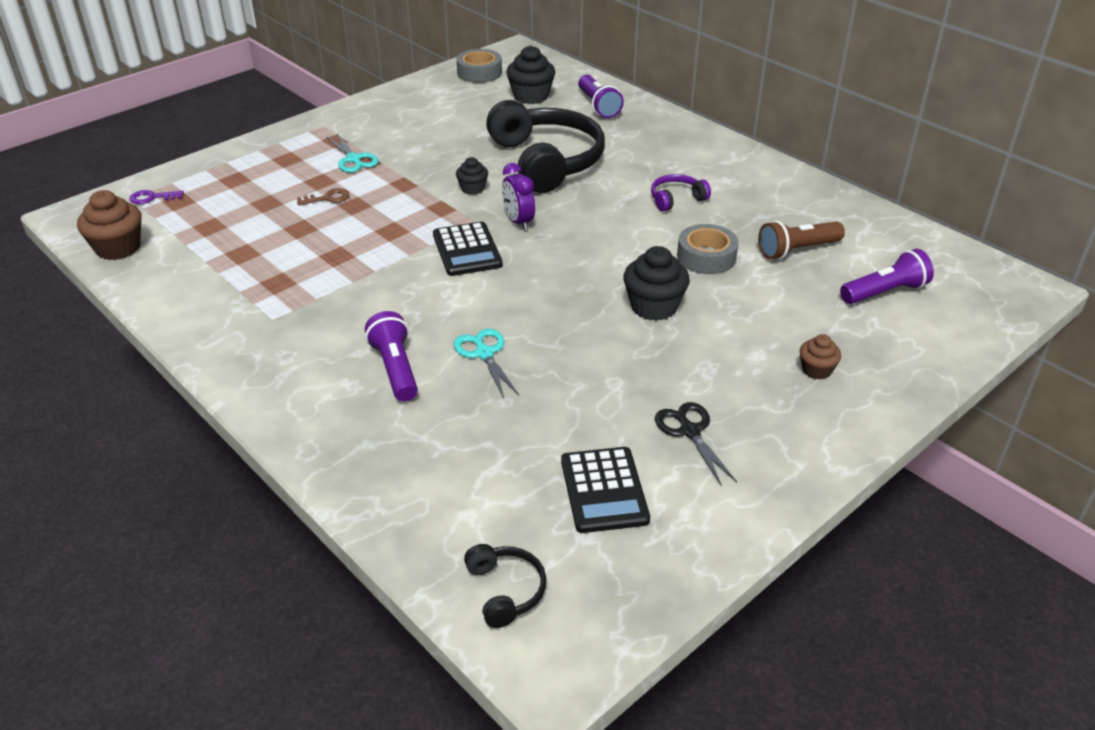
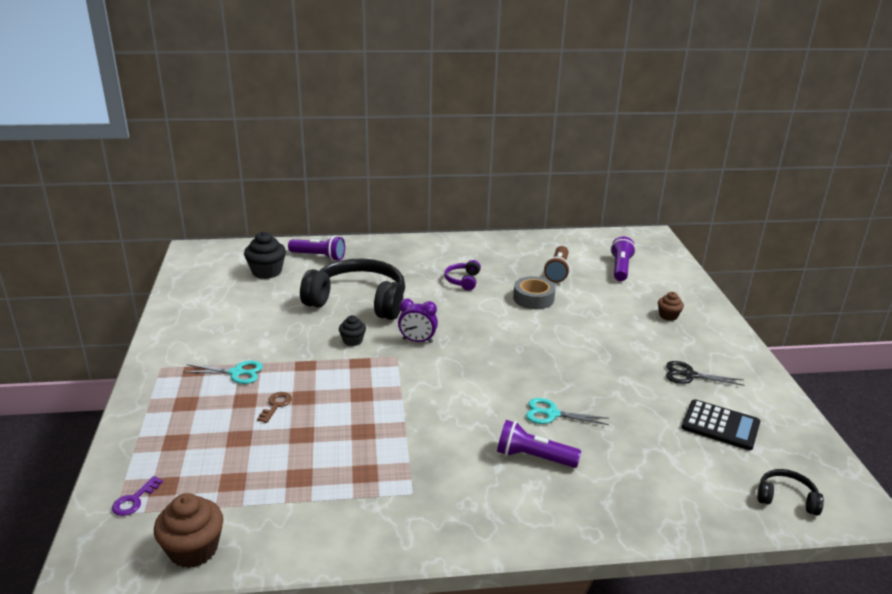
camera: 55 degrees left, 10 degrees down
black calculator [433,222,503,276] -> none
grey tape [456,49,502,83] -> none
black cupcake [623,246,690,321] -> none

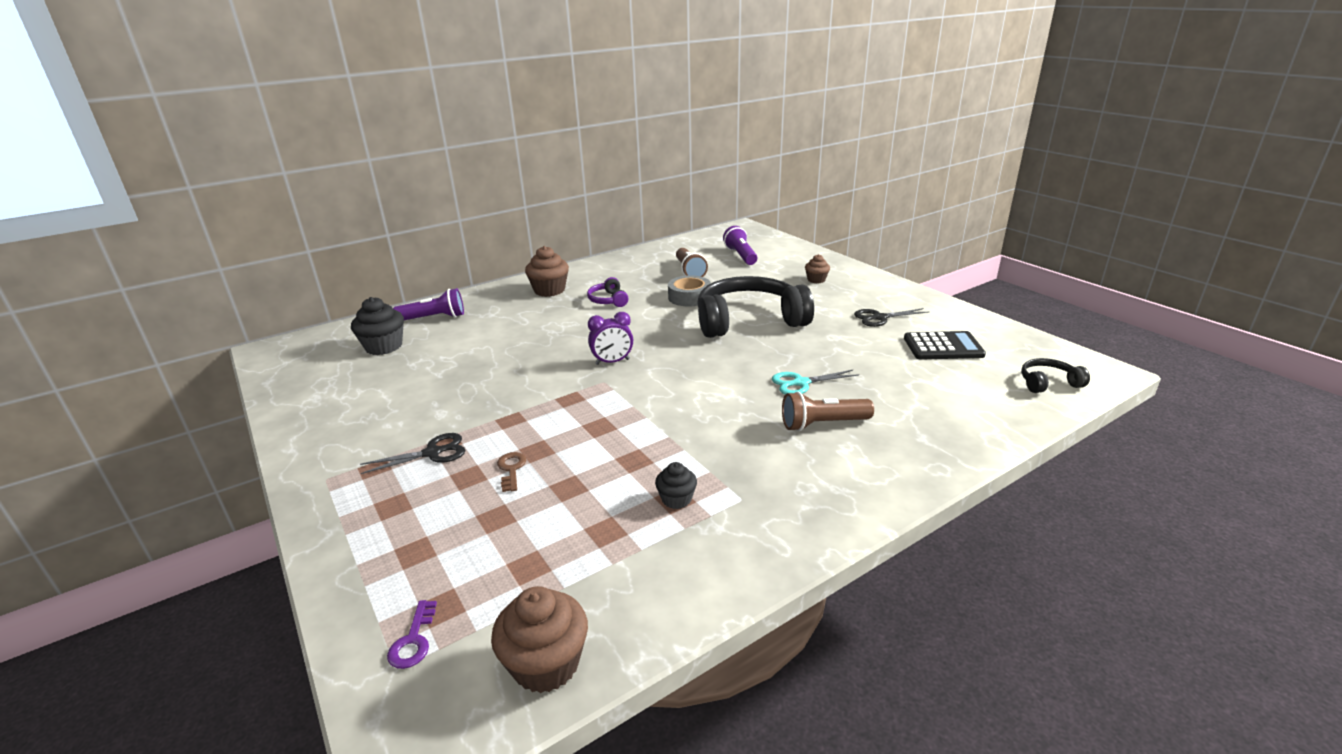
camera: 25 degrees left, 0 degrees up
turquoise scissors [183,361,263,384] -> black scissors [360,433,465,474]
black headphones [300,258,405,320] -> black headphones moved to [697,276,814,338]
black cupcake [339,315,366,346] -> black cupcake moved to [655,462,697,509]
purple flashlight [497,420,581,468] -> brown flashlight [782,391,874,431]
none -> brown cupcake [525,246,569,297]

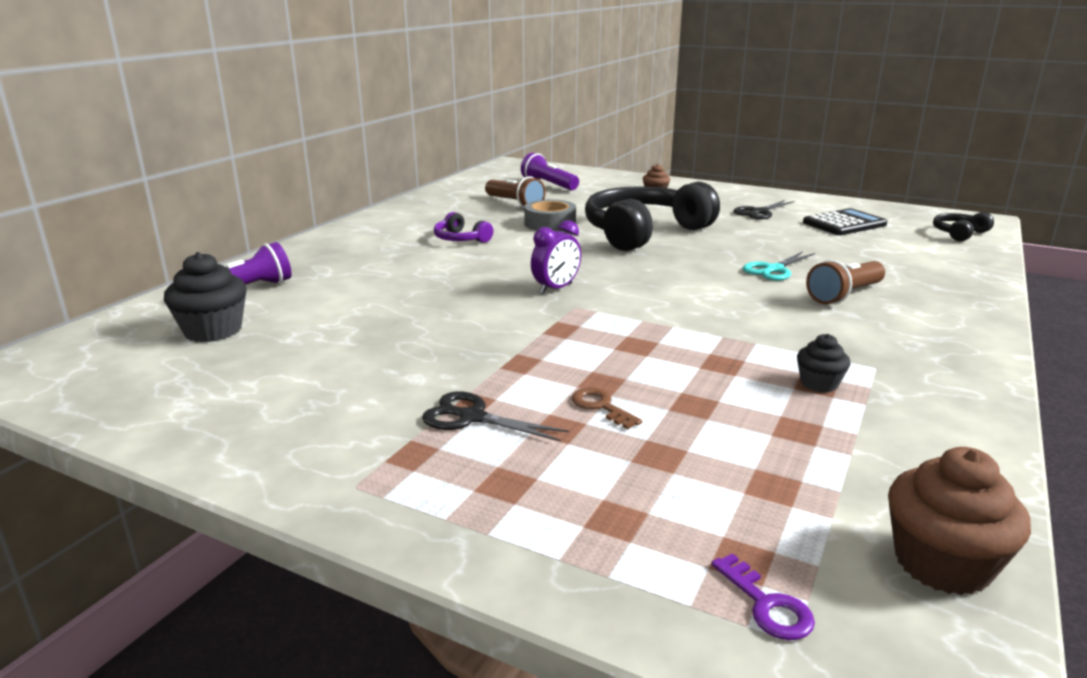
camera: 30 degrees left, 5 degrees down
black scissors [360,433,465,474] -> black scissors turned 105 degrees counterclockwise [422,391,569,442]
brown cupcake [525,246,569,297] -> none

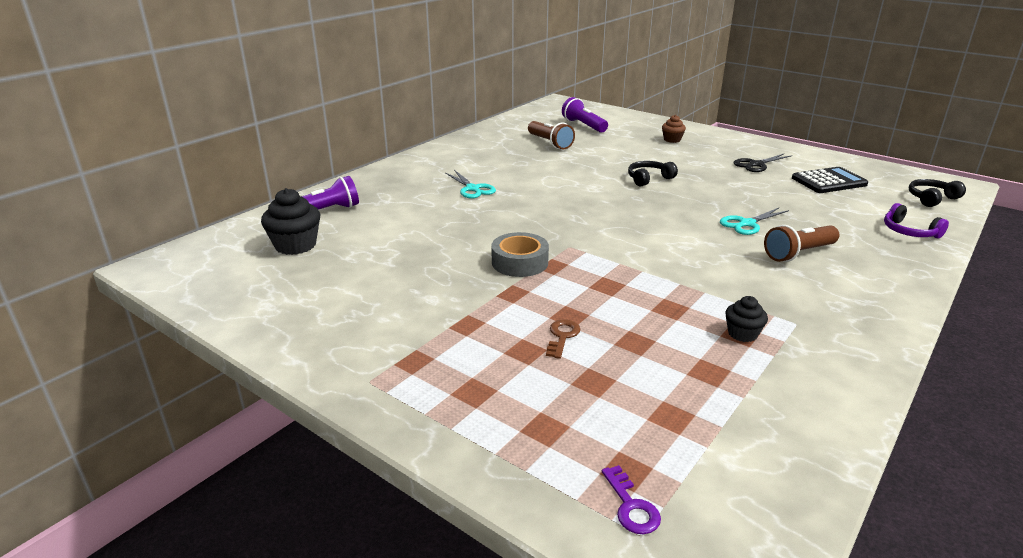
camera: 10 degrees right, 5 degrees up
black scissors [422,391,569,442] -> none
purple headphones [434,212,493,243] -> purple headphones moved to [884,203,949,238]
grey tape [524,199,576,231] -> grey tape moved to [491,232,549,277]
purple clock [531,220,581,294] -> none
brown key [572,387,642,429] -> brown key turned 45 degrees clockwise [546,320,580,359]
black headphones [585,181,720,251] -> black headphones [628,161,678,187], size x0.43
brown cupcake [888,447,1031,595] -> none
none -> turquoise scissors [446,170,496,199]

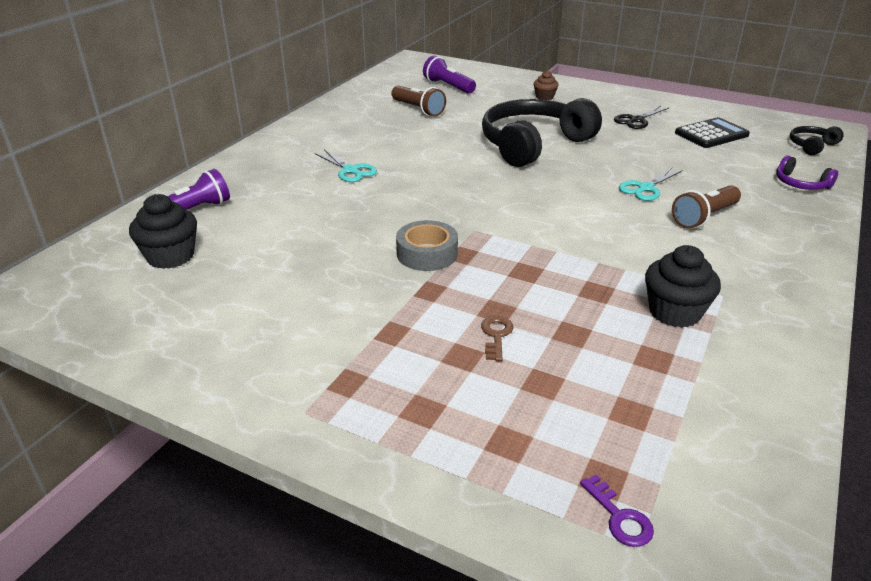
camera: 10 degrees left, 5 degrees up
black headphones [628,161,678,187] -> black headphones [482,98,602,167], size x2.31
black cupcake [725,296,768,342] -> black cupcake [645,245,721,328], size x1.72

